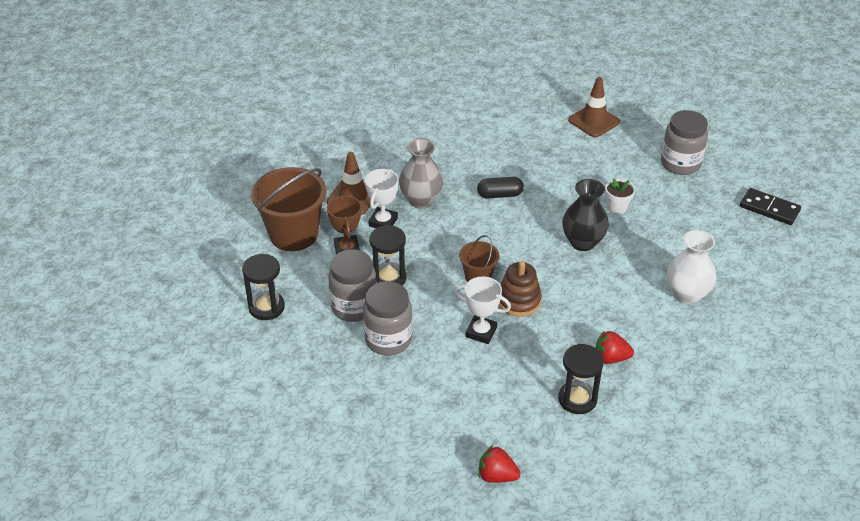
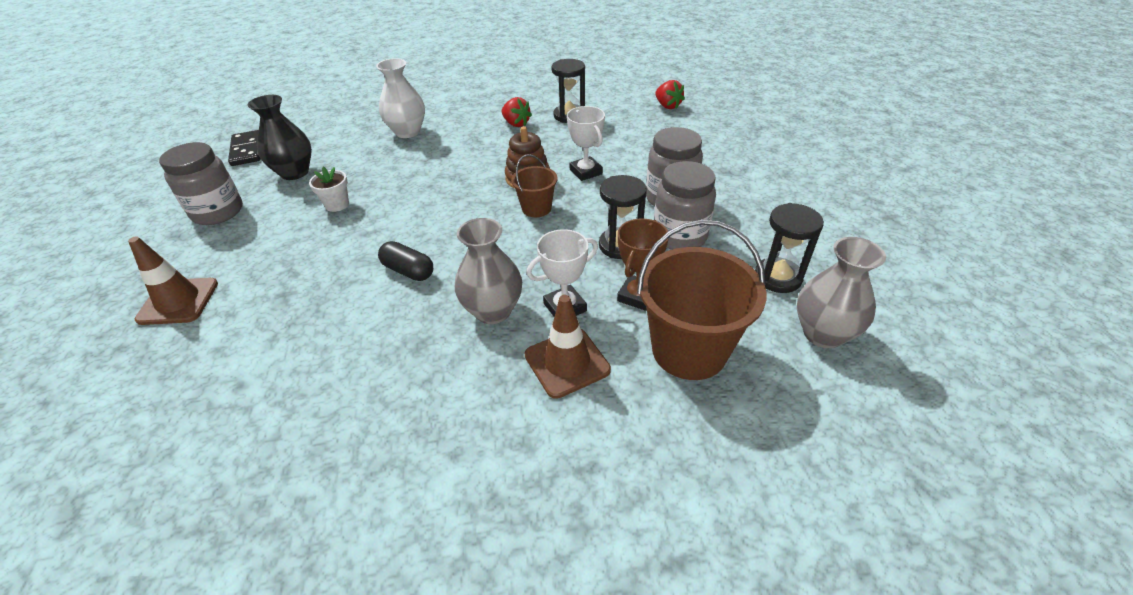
camera: 140 degrees left, 0 degrees up
black vase [562,179,609,251] -> black vase moved to [248,95,312,180]
none -> grey vase [797,237,886,348]

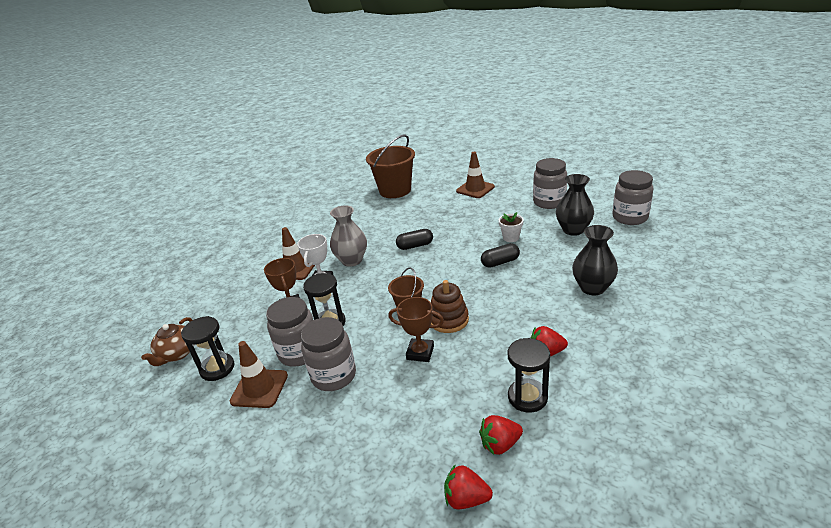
camera: 135 degrees right, 10 degrees down
black domino [228,130,261,166] -> grey jar [612,170,654,225]
white vase [376,58,425,138] -> black vase [572,225,618,295]
white trophy [567,106,605,181] -> brown trophy [388,297,444,362]
brown bucket [637,220,767,380] -> brown bucket moved to [366,135,415,198]
grey vase [797,237,886,348] -> brown teapot [141,317,192,366]
none -> brown traffic cone [230,341,288,408]
none -> red strawberry [479,415,523,455]
none -> black capsule [481,243,520,268]

